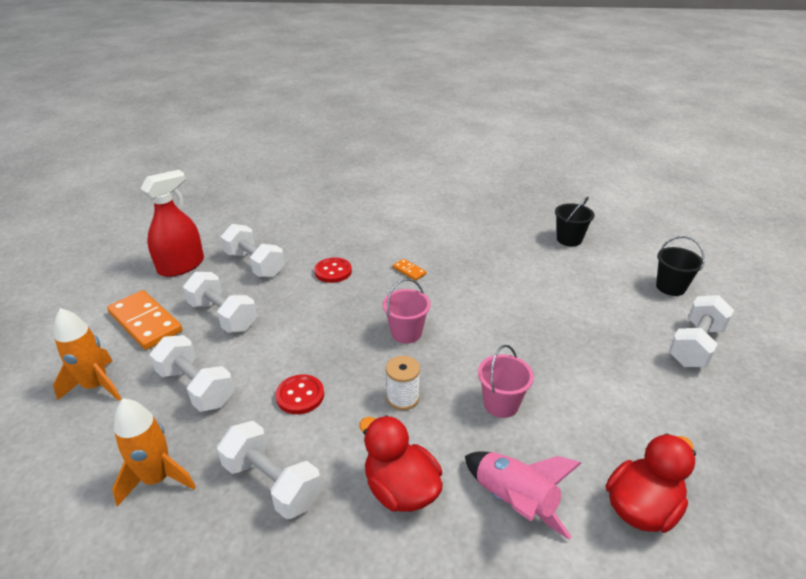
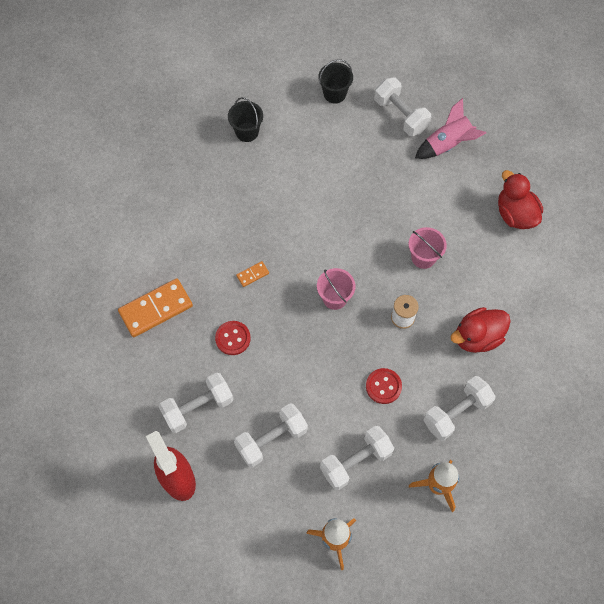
camera: 75 degrees left, 30 degrees up
orange domino [107,290,183,350] -> orange domino moved to [118,278,193,337]
pink rocket [465,451,581,540] -> pink rocket moved to [415,98,486,159]

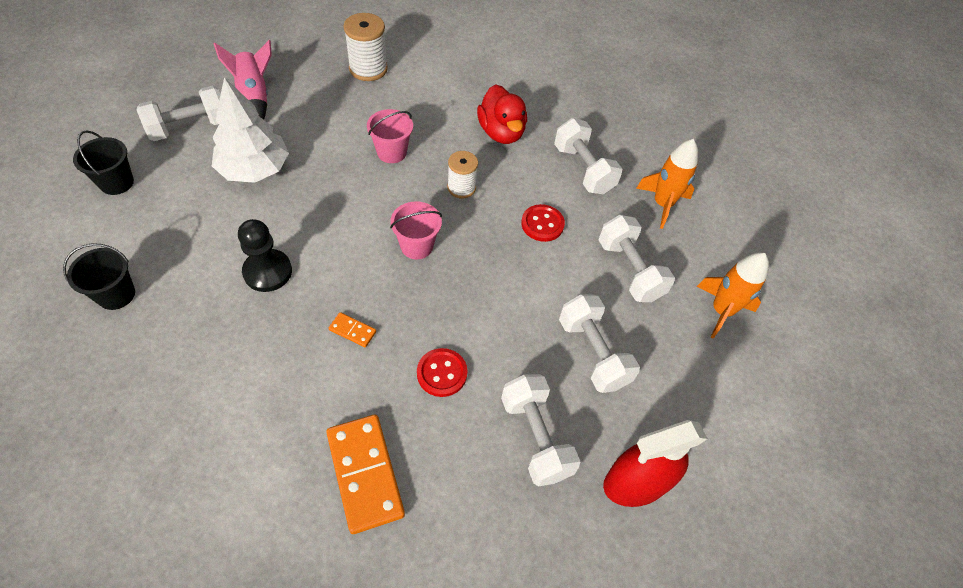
camera: 85 degrees left, 10 degrees down
orange domino [236,261,269,287] -> orange domino turned 45 degrees counterclockwise [329,312,376,347]
red duck [498,170,543,229] -> white spool [343,13,388,81]
none -> white tree [212,77,289,183]
none -> black pawn [238,219,292,292]

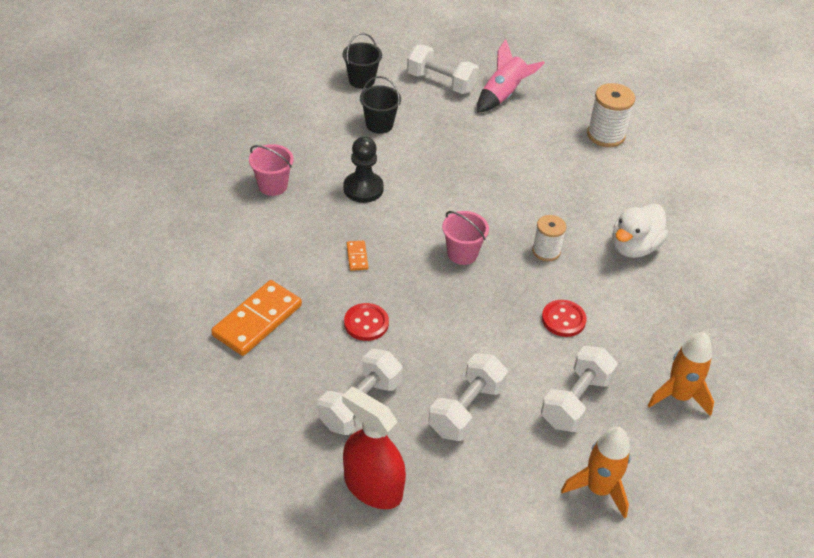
camera: 60 degrees right, 10 degrees down
black bucket [63,243,135,310] -> black bucket moved to [360,76,401,134]
white tree [212,77,289,183] -> none
pink bucket [367,109,413,163] -> pink bucket moved to [249,144,294,196]
red duck [477,84,527,144] -> white duck [612,204,668,258]
white dumbbell [554,118,622,194] -> none

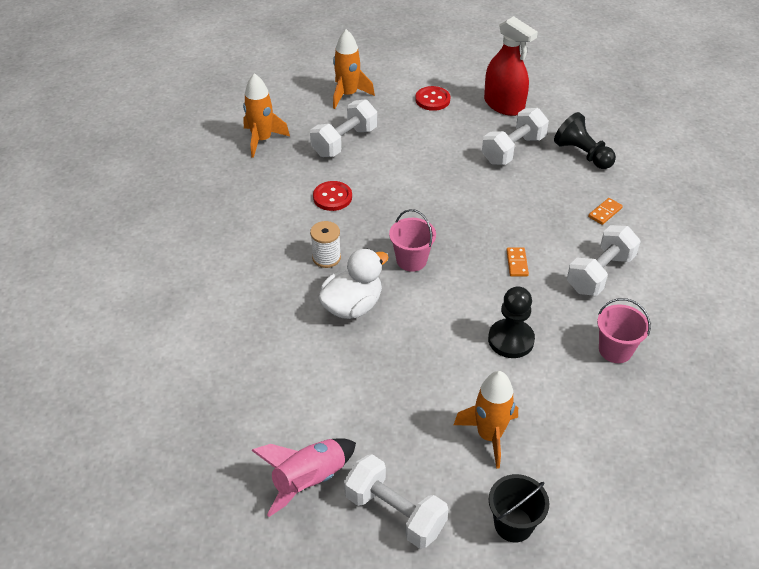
camera: 170 degrees left, 0 degrees up
orange domino [211,280,302,356] -> orange domino [588,198,623,225], size x0.45
red button [344,303,389,341] -> red button moved to [415,86,450,111]
black bucket [360,76,401,134] -> orange rocket [454,371,518,469]
white dumbbell [429,354,508,441] -> white dumbbell moved to [567,225,641,296]
white spool [587,83,635,147] -> none
white duck [612,204,668,258] -> white duck moved to [318,249,389,319]
none -> black pawn [554,112,616,169]

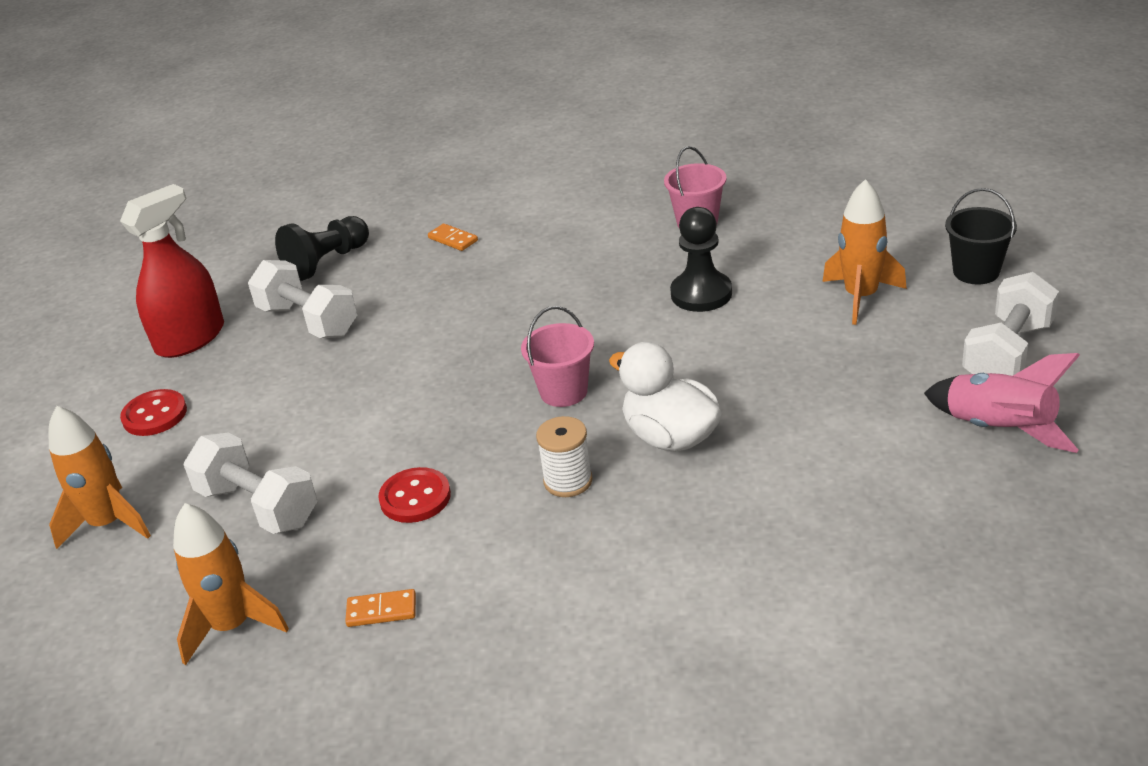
camera: 90 degrees left, 10 degrees down
orange domino [506,247,529,276] -> orange domino moved to [345,589,416,627]
white dumbbell [567,225,641,296] -> none

